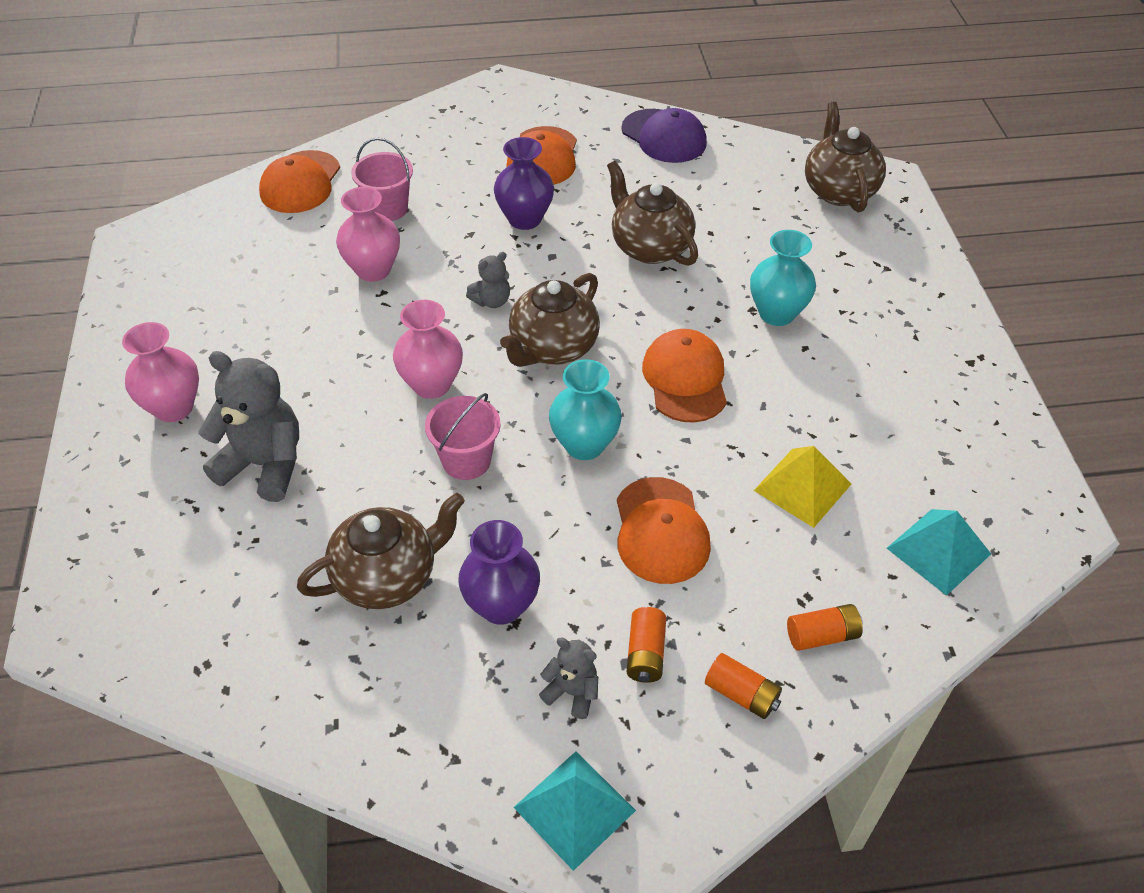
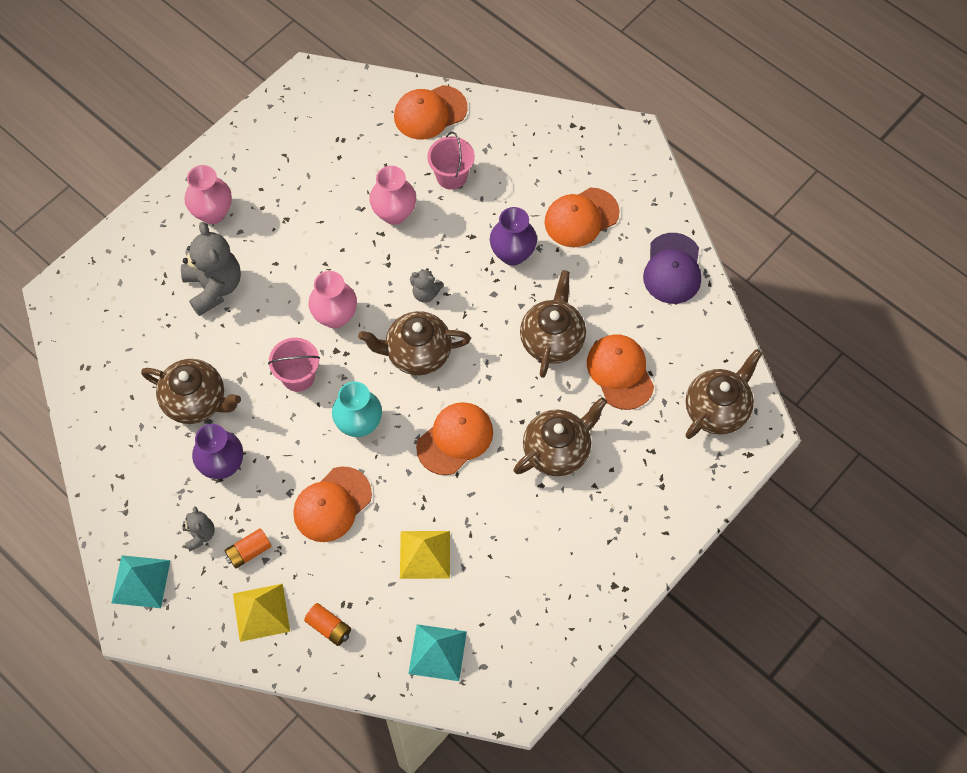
camera: 50 degrees right, 15 degrees up
orange battery [705,653,782,719] -> yellow pyramid [233,584,290,642]
turquoise vase [750,230,816,326] -> brown teapot [514,397,607,476]
none -> orange cap [587,334,654,410]

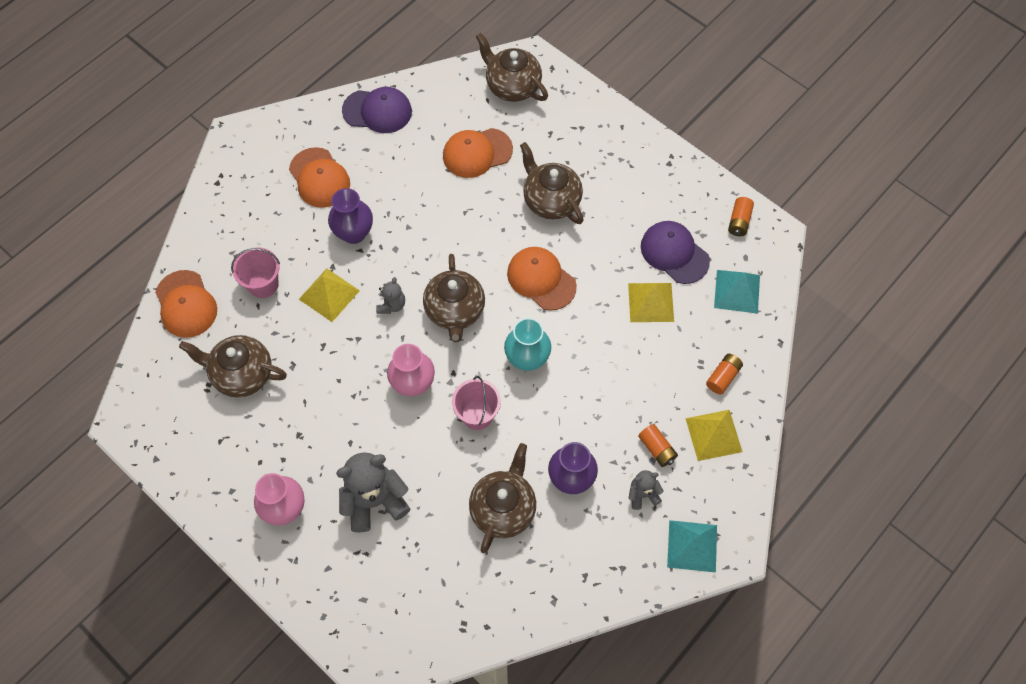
camera: 90 degrees left, 0 degrees up
orange cap [293,466,372,542] -> none
pink vase [369,166,416,225] -> none
brown teapot [520,270,586,378] -> brown teapot moved to [179,335,287,398]
none -> yellow pyramid [299,268,360,322]
none -> purple cap [641,221,710,284]
none -> orange battery [728,197,754,236]

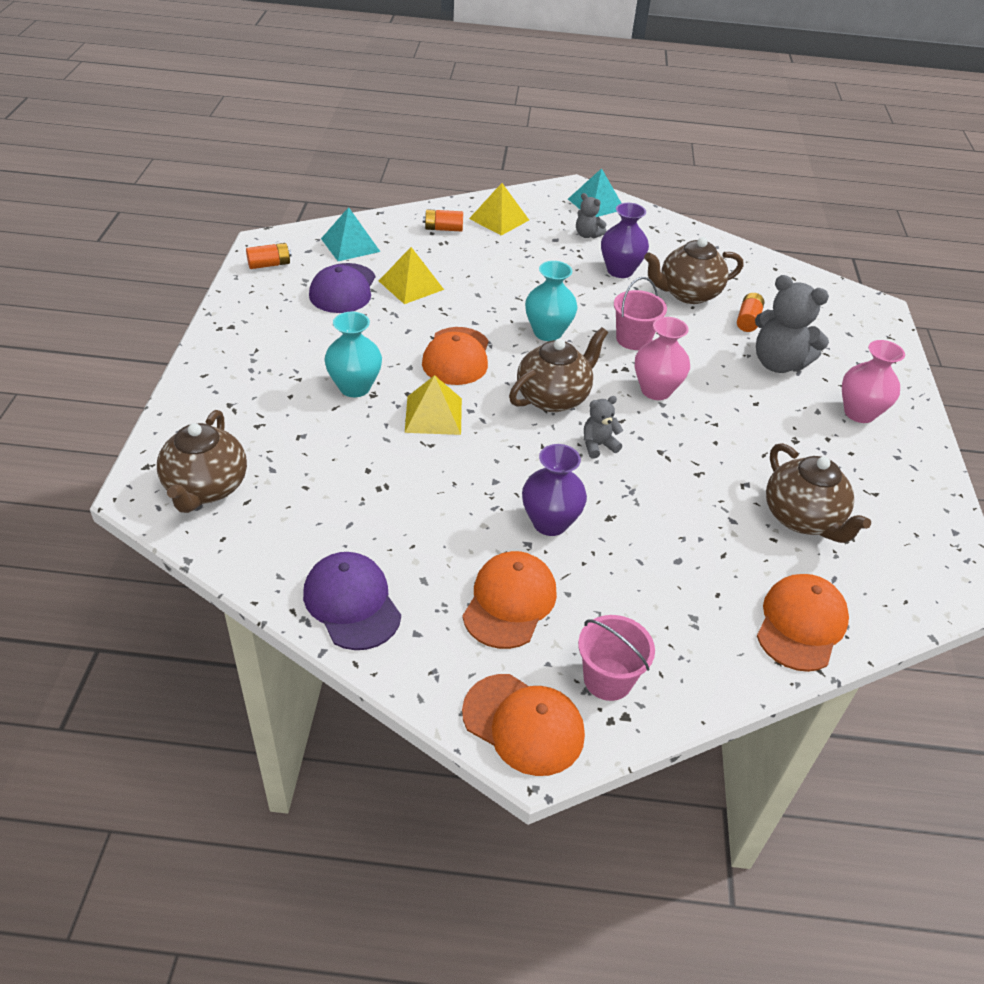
camera: 130 degrees left, 20 degrees down
pink bucket [231,247,280,298] -> pink bucket moved to [578,615,655,701]
yellow pyramid [299,268,360,322] -> yellow pyramid moved to [405,375,462,435]
orange cap [443,128,513,178] -> orange cap moved to [462,674,585,776]
brown teapot [520,142,583,224] -> turquoise vase [324,312,382,397]
orange battery [638,424,678,467] -> orange battery moved to [737,293,764,332]

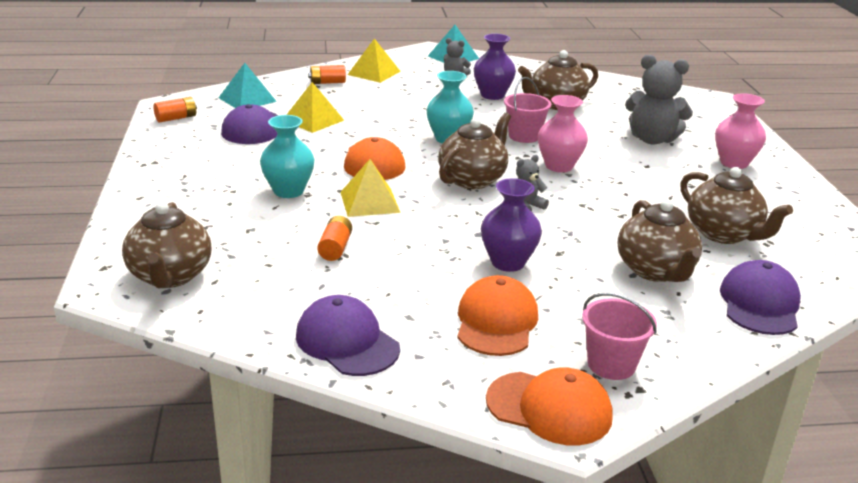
camera: 10 degrees left, 15 degrees down
orange battery [737,293,764,332] -> orange battery moved to [317,216,352,261]
orange cap [757,574,849,672] -> purple cap [720,260,801,335]
none -> brown teapot [618,199,702,282]

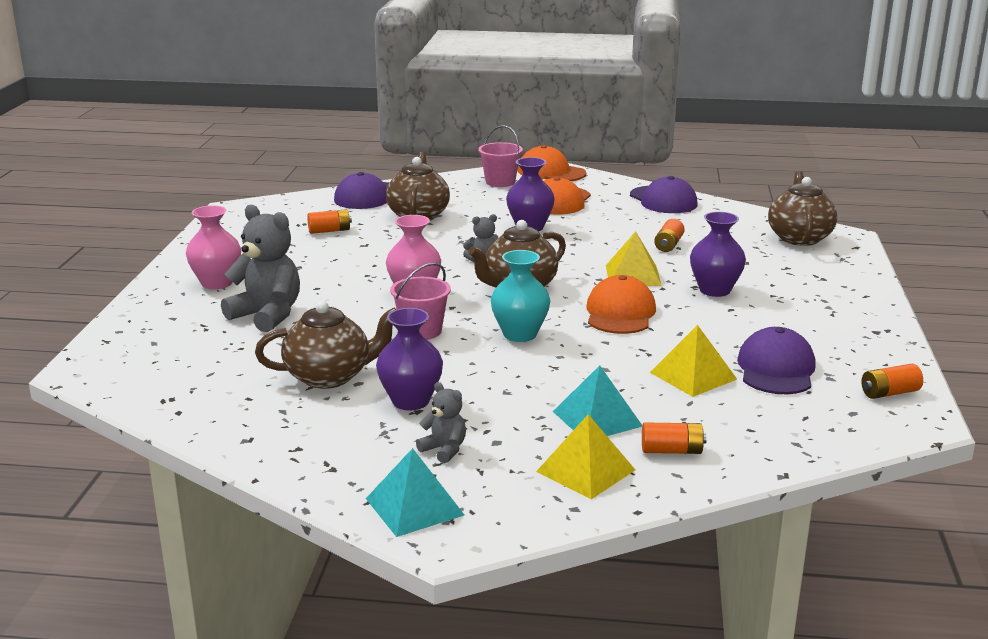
camera: 165 degrees left, 5 degrees down
turquoise pyramid [218,63,277,108] -> turquoise pyramid moved to [553,365,642,436]
turquoise vase [260,115,315,198] -> purple vase [690,212,746,297]
brown teapot [680,167,793,244] -> orange battery [307,209,352,234]

